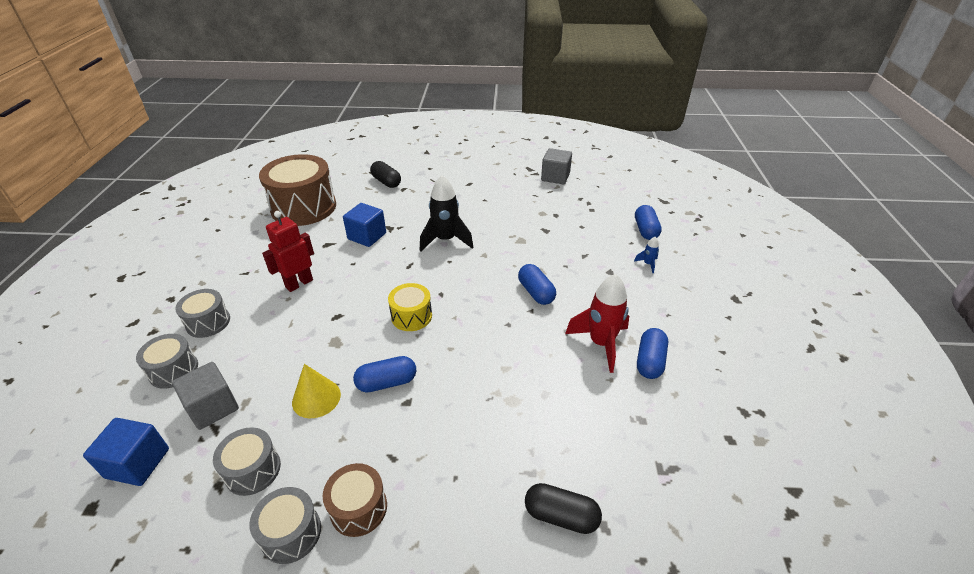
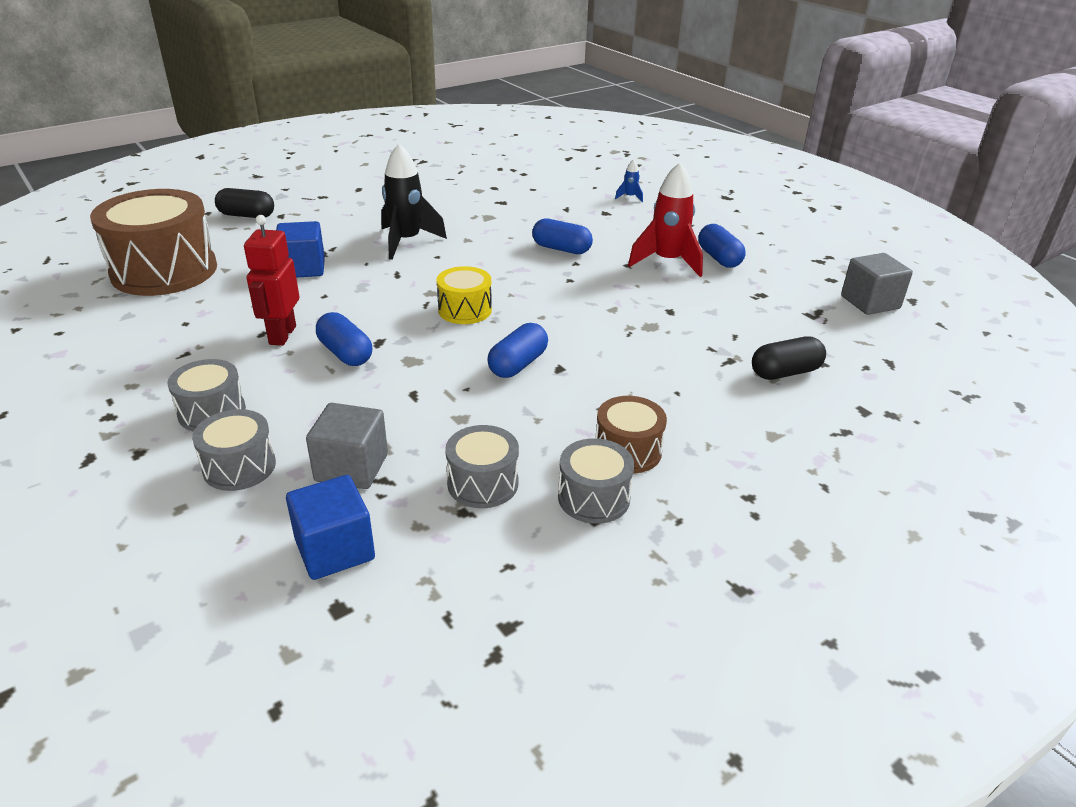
camera: 40 degrees left, 5 degrees down
yellow cone [292,364,341,418] -> none
grey cube [541,148,572,184] -> grey cube moved to [841,253,913,315]
blue capsule [635,205,662,240] -> blue capsule moved to [316,312,372,366]

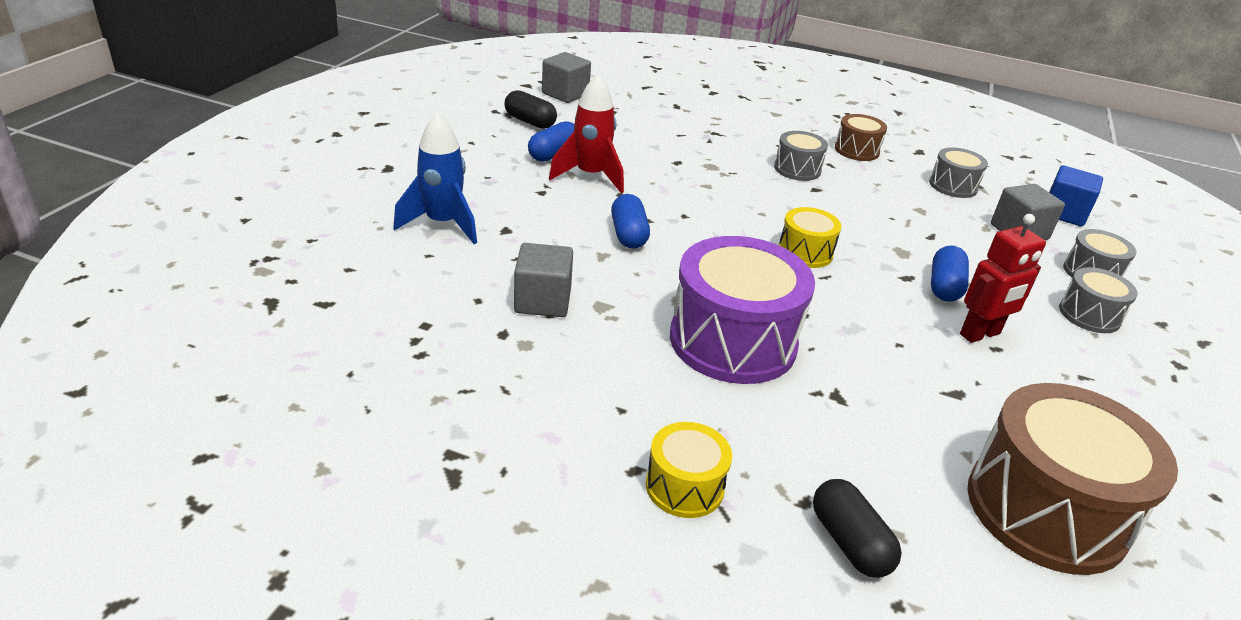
camera: 125 degrees left, 0 degrees up
blue cube [276,221,325,278] -> none
black rocket [381,143,447,260] -> purple drum [670,236,815,384]
blue capsule [487,323,548,378] -> none
grey drum [558,438,634,524] -> grey drum moved to [774,131,828,181]
blue rocket [615,159,643,202] -> blue rocket [393,113,477,244], size x2.26
black capsule [752,336,826,380] -> black capsule moved to [505,90,557,129]
none -> grey cube [514,243,573,317]
none -> yellow drum [646,422,732,518]

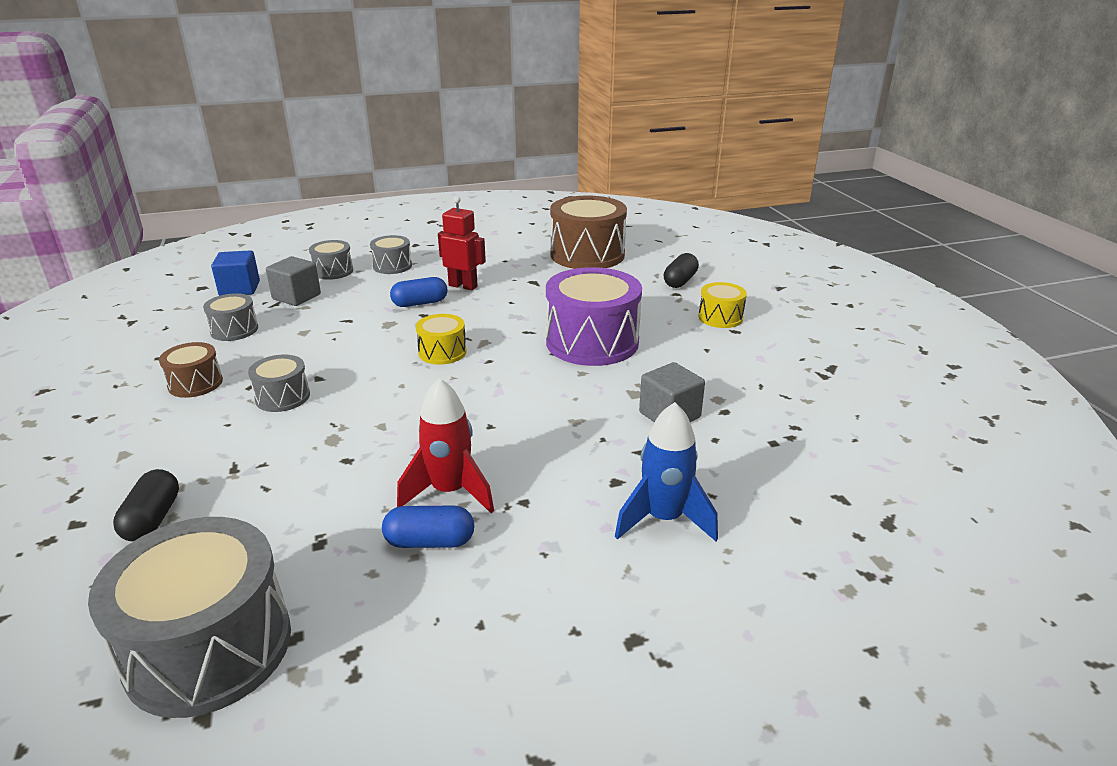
camera: 125 degrees left, 5 degrees down
black capsule [505,90,557,129] -> black capsule moved to [113,469,179,541]
grey cube [542,52,591,103] -> grey drum [88,517,291,718]
blue capsule [611,194,650,249] -> none

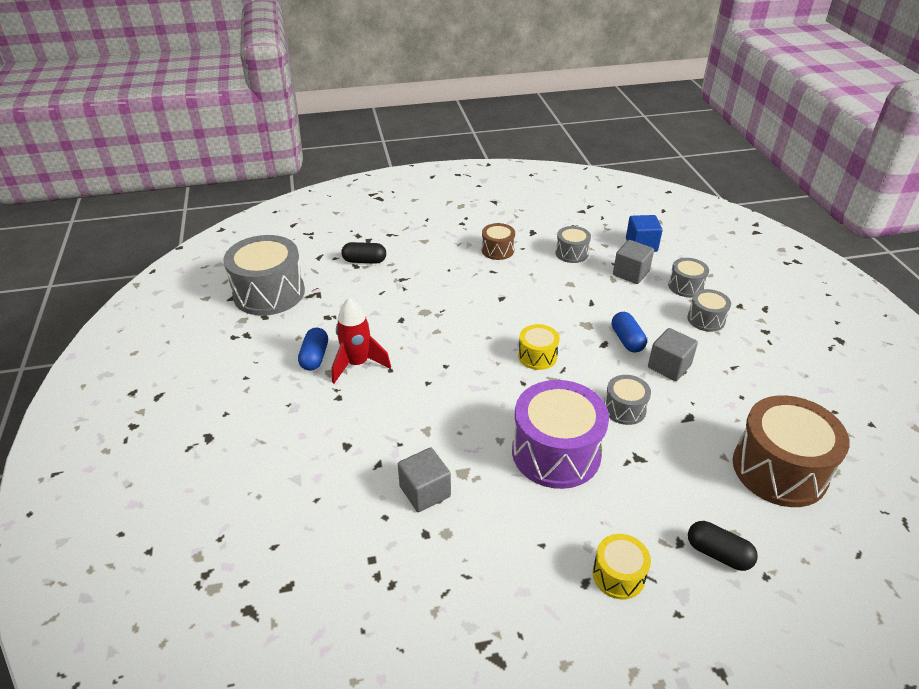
camera: 95 degrees right, 10 degrees up
grey drum [248,354,310,412] -> grey drum moved to [604,375,651,425]
red robot [438,196,486,290] -> grey cube [648,328,698,381]
blue rocket [615,402,718,541] -> none

